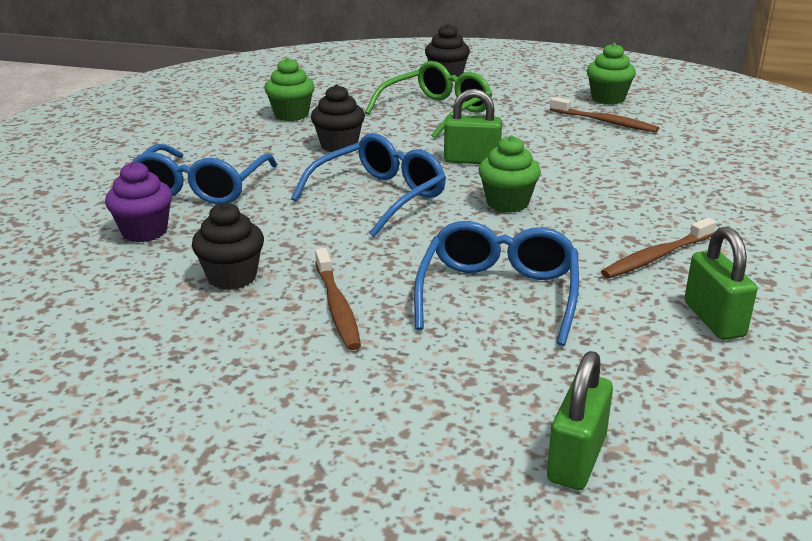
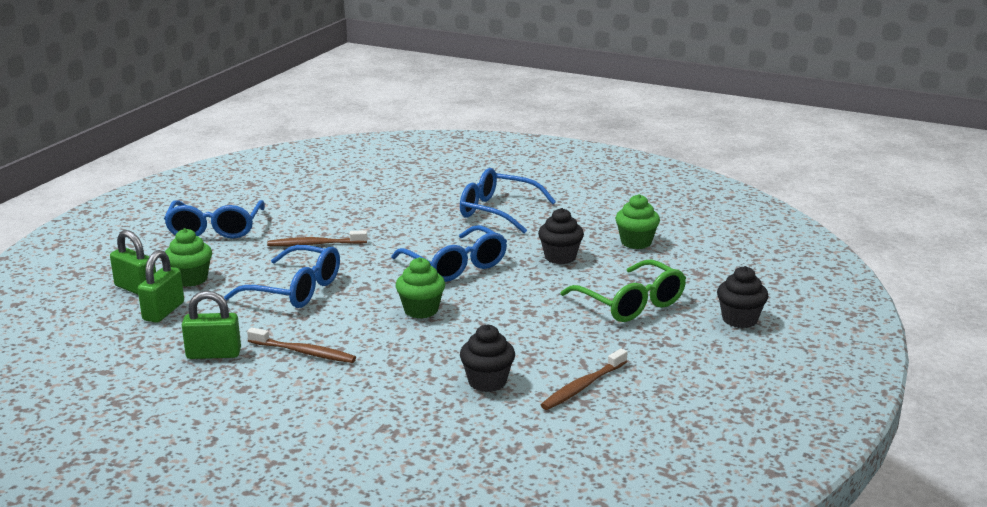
camera: 100 degrees right, 5 degrees down
purple cupcake [105,161,172,242] -> none
black cupcake [192,202,264,290] -> black cupcake moved to [460,324,515,392]
green padlock [444,89,502,164] -> green padlock moved to [138,250,184,323]
green cupcake [587,43,636,105] -> green cupcake moved to [165,228,212,287]
brown toothbrush [601,218,716,278] -> brown toothbrush turned 135 degrees clockwise [247,327,356,363]
none -> blue glasses [164,200,265,239]

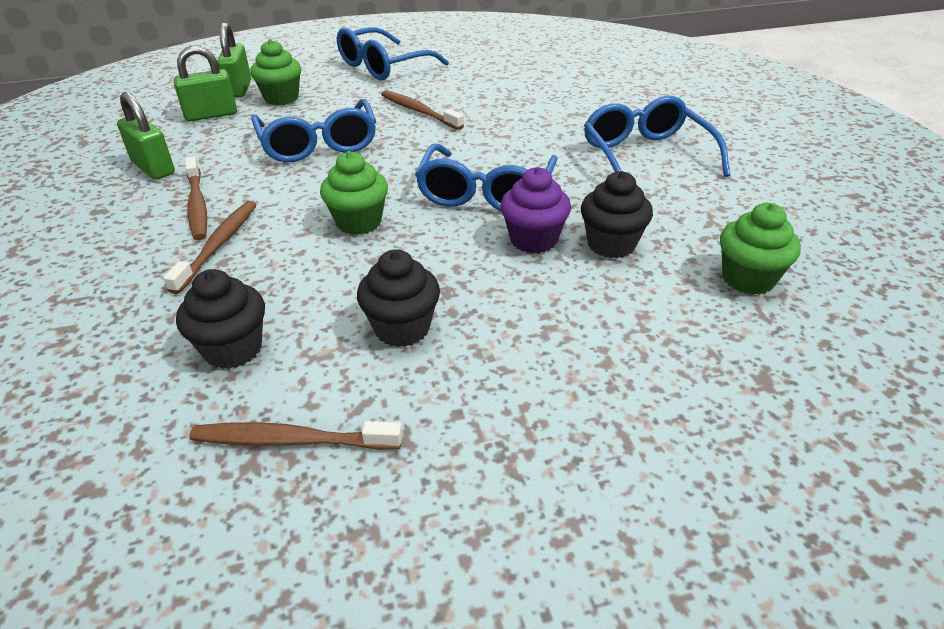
camera: 50 degrees right, 15 degrees up
green glasses [560,260,686,322] -> none
black cupcake [717,266,769,328] -> black cupcake moved to [357,249,440,347]
none -> brown toothbrush [164,201,257,294]
none -> purple cupcake [500,167,571,254]

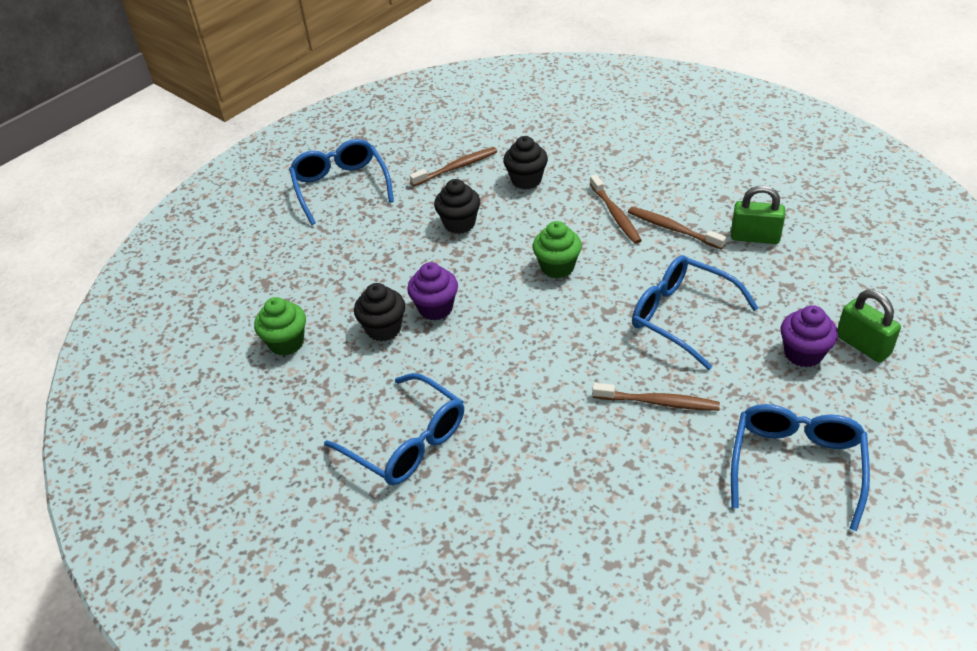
camera: 150 degrees right, 5 degrees up
green padlock [174,45,237,121] -> none
green cupcake [250,39,301,105] -> purple cupcake [781,305,838,367]
blue glasses [415,144,558,212] -> blue glasses moved to [289,139,394,225]

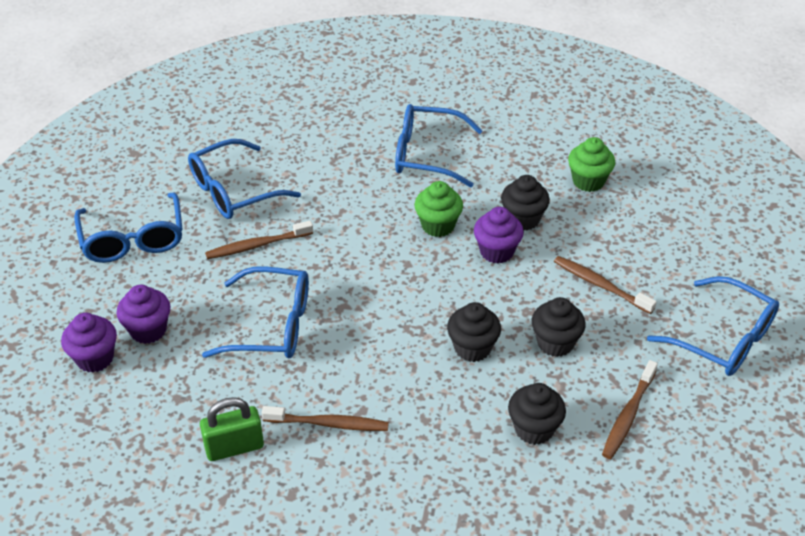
camera: 145 degrees right, 0 degrees up
green cupcake [533,221,582,279] -> green cupcake moved to [414,181,463,237]
brown toothbrush [590,174,642,244] -> brown toothbrush moved to [554,256,657,314]
green padlock [837,290,901,363] -> purple cupcake [61,313,117,373]
none -> blue glasses [188,139,301,219]
none -> black cupcake [447,302,501,362]

